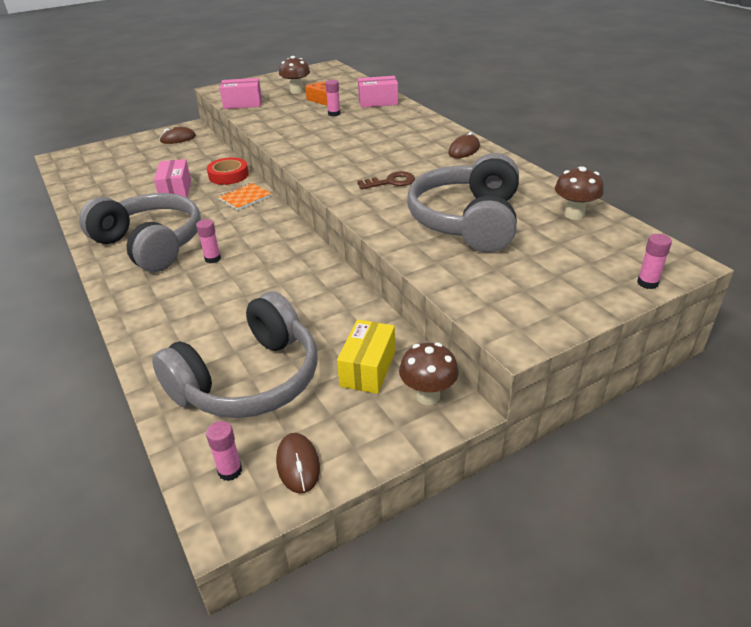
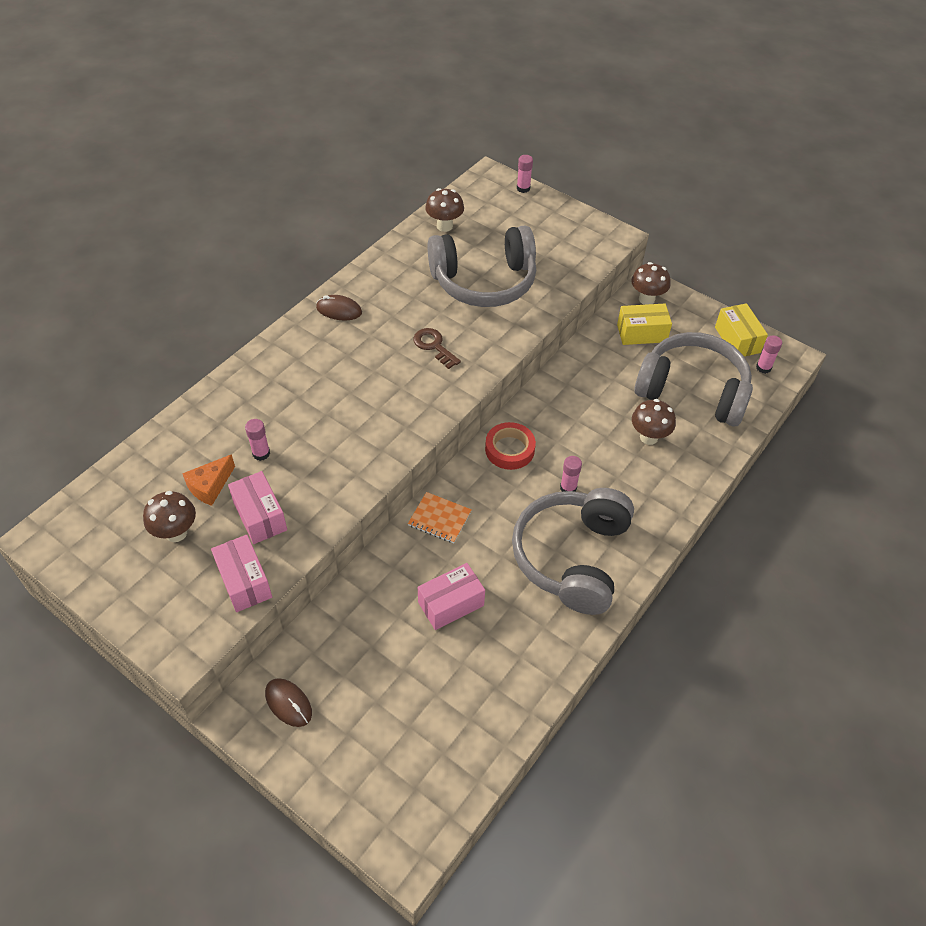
camera: 115 degrees left, 15 degrees up
red tape [207,157,249,185] -> red tape moved to [485,422,536,470]
brown mouse [276,433,320,493] -> yellow box [715,303,768,357]
pink box [358,76,398,108] -> pink box moved to [228,471,287,544]
none -> brown mushroom [632,399,676,445]

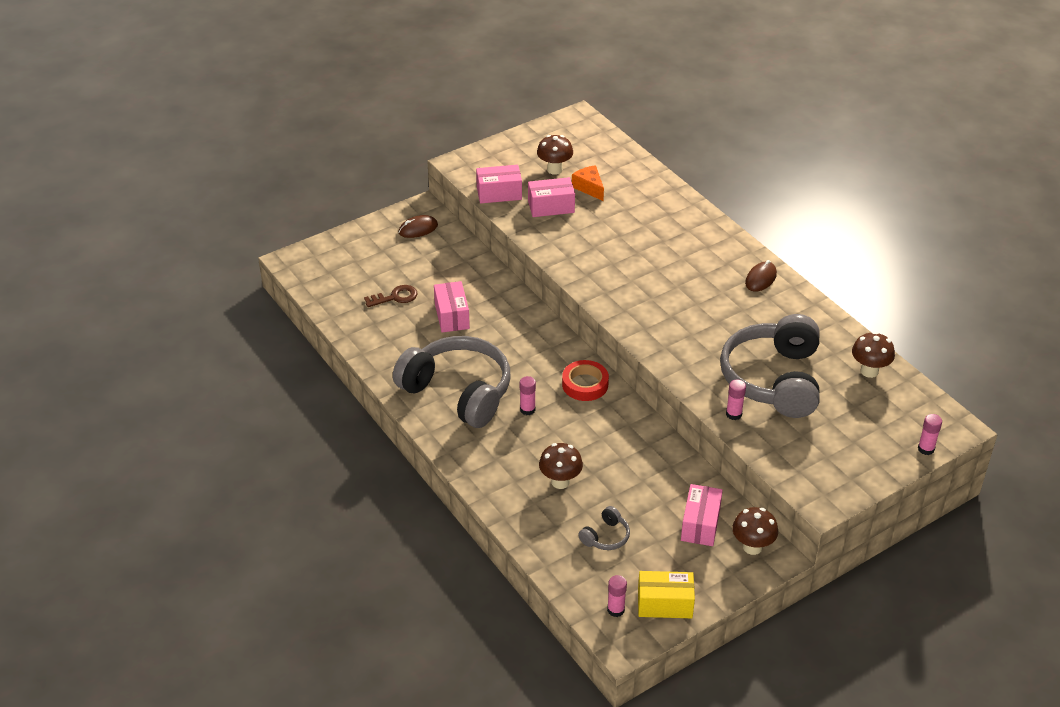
camera: 110 degrees right, 10 degrees down
pink glue stick [245,419,270,461] -> pink glue stick moved to [726,379,746,420]
orange notebook [408,492,472,543] -> none
brown key [413,328,461,369] -> brown key moved to [364,285,418,307]
yellow box [617,304,672,345] -> pink box [681,484,723,546]
grey headphones [634,332,753,427] -> grey headphones [578,506,630,550], size x0.40

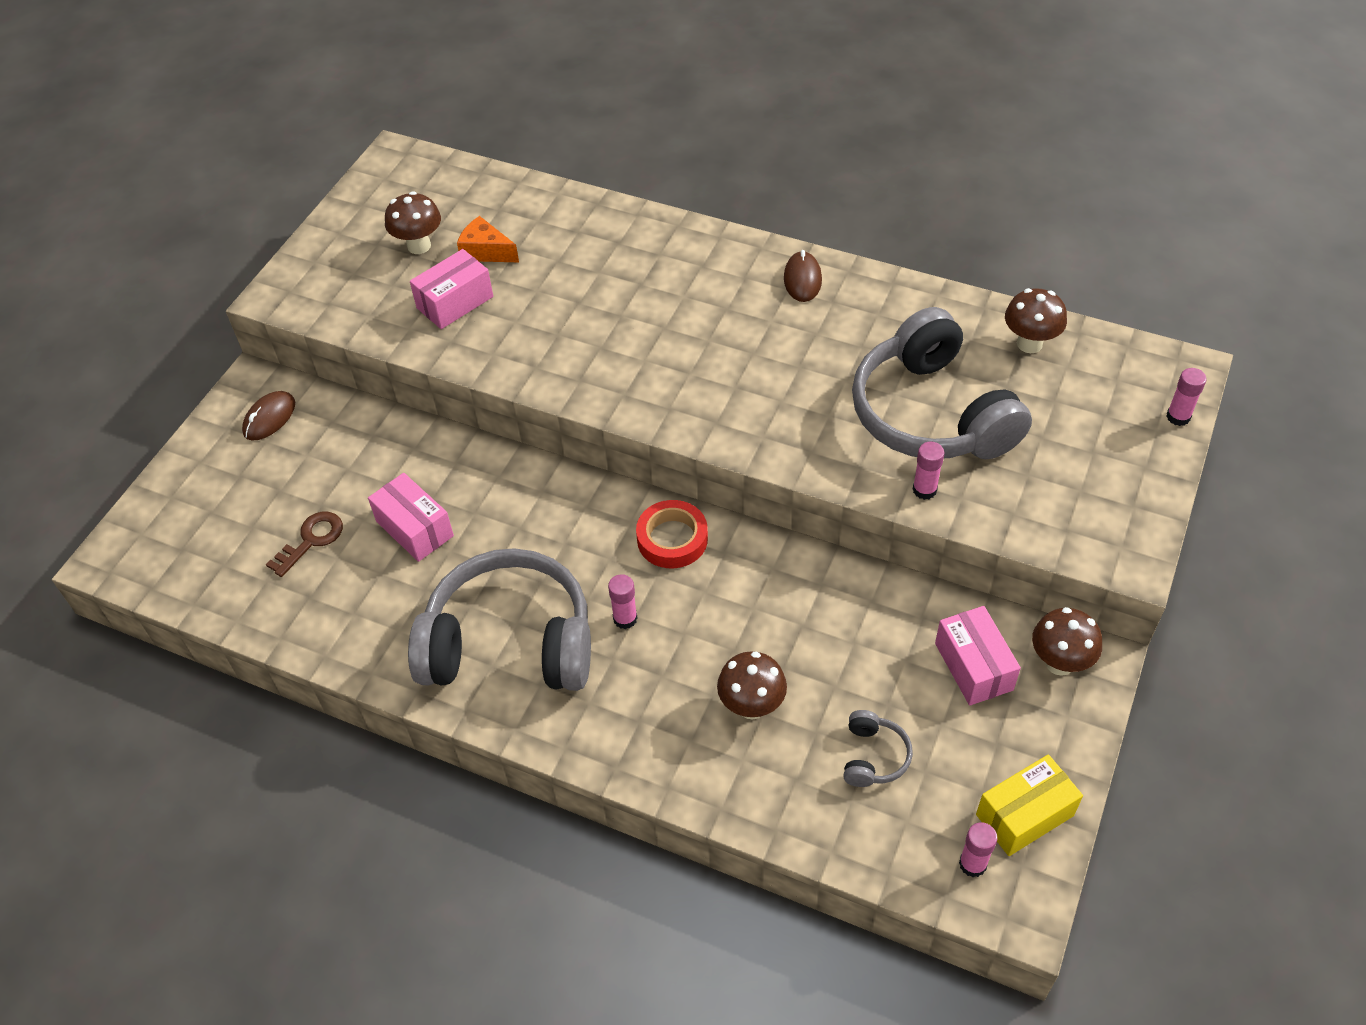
camera: 30 degrees left, 10 degrees up
pink box [476,165,522,204] -> none

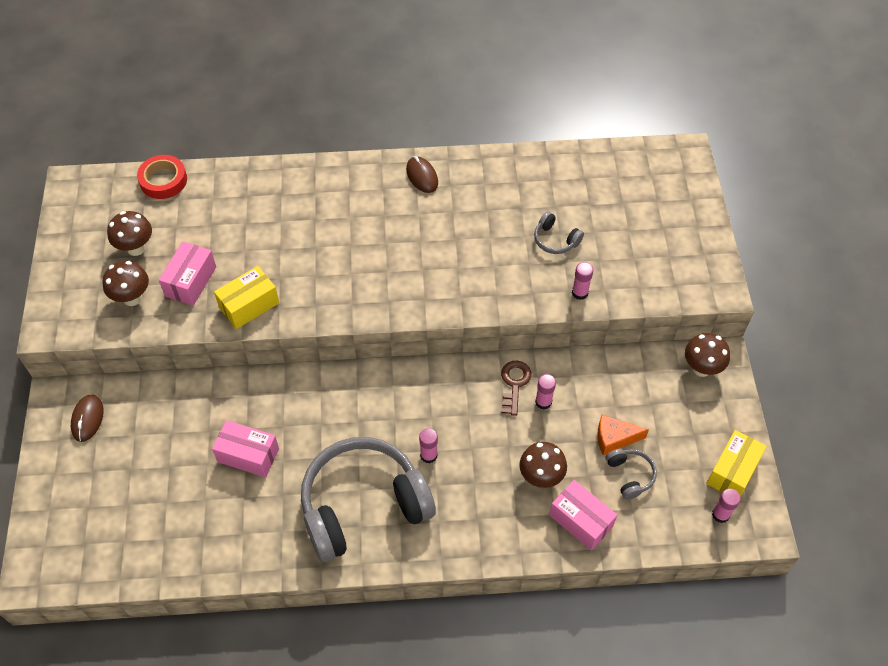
camera: 30 degrees left, 5 degrees up
brown key [266,512,343,577] -> brown key moved to [501,361,532,416]
orange cheese [457,216,519,262] -> orange cheese moved to [597,415,649,455]
red tape [636,500,708,568] -> red tape moved to [137,155,187,199]
grey headphones [852,307,1032,459] -> grey headphones [534,211,584,254], size x0.40
pink box [935,606,1021,706] -> pink box moved to [549,480,617,551]
brown mushroom [1005,288,1067,353] -> brown mushroom moved to [102,261,149,306]
pink glue stick [1166,368,1207,426] -> pink glue stick moved to [535,374,556,409]
none -> yellow box [214,266,279,329]

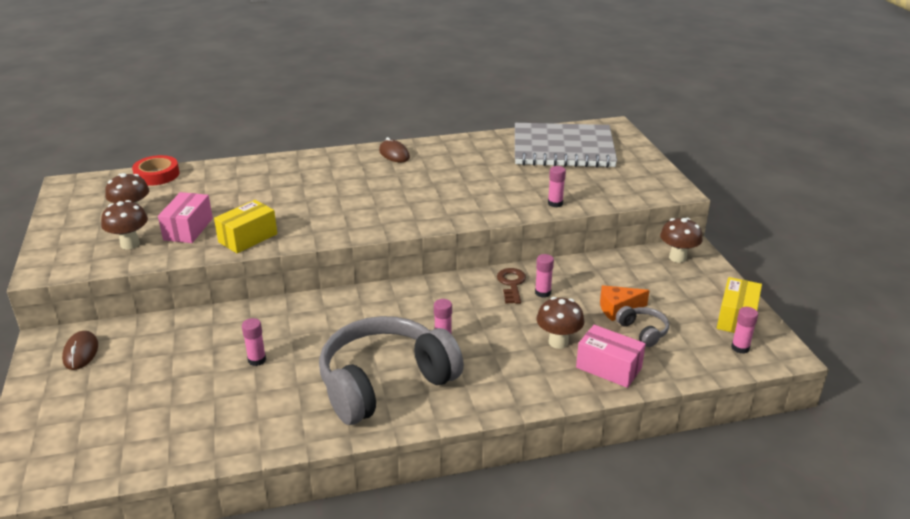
camera: 10 degrees left, 25 degrees down
pink box [212,420,279,477] -> pink glue stick [242,318,266,366]
grey headphones [534,211,584,254] -> none
none -> grey notebook [515,123,617,168]

